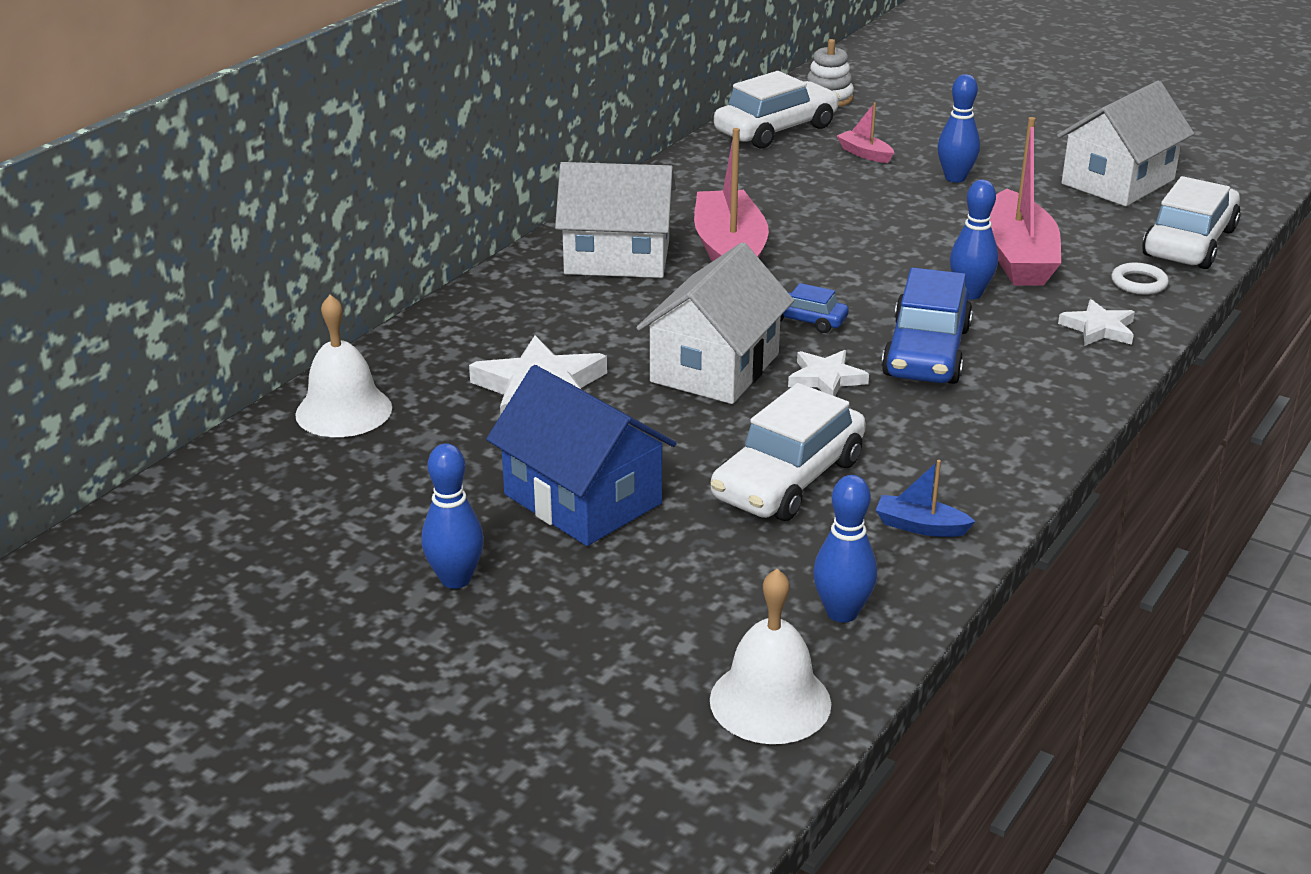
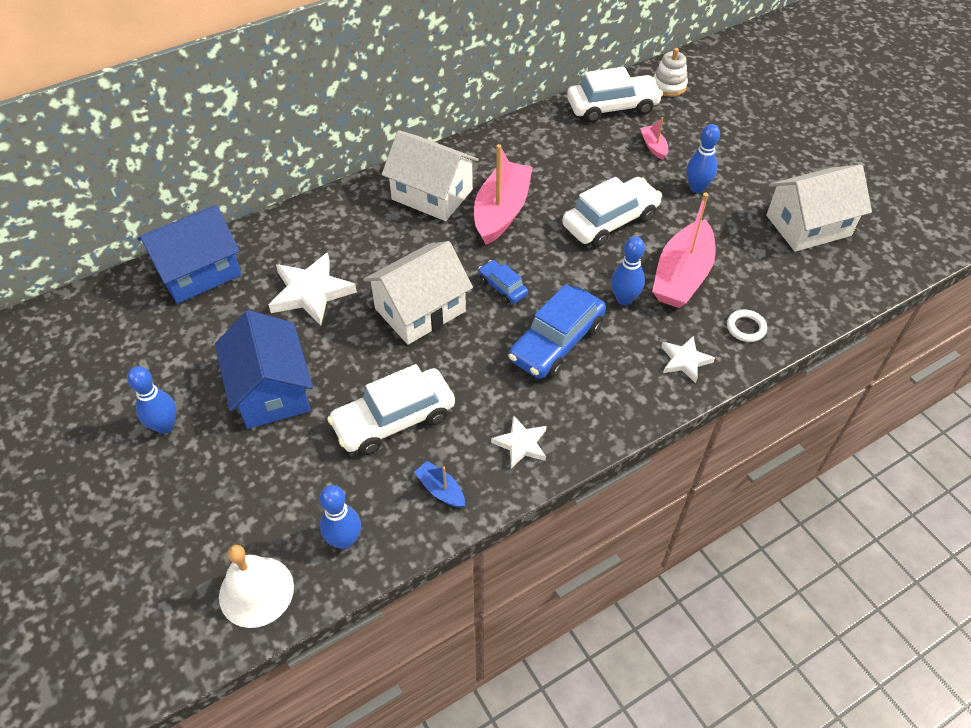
camera: 25 degrees right, 20 degrees up
white bell [295,295,392,437] -> blue house [137,205,242,304]
white star [788,350,869,396] -> white star moved to [491,415,547,468]
white car [1142,176,1241,269] -> white car moved to [562,177,662,247]

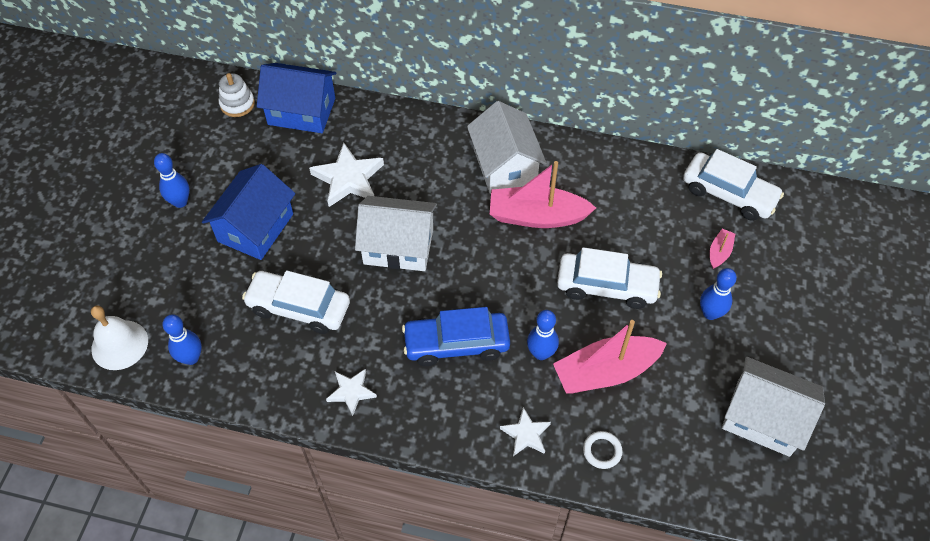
camera: 45 degrees right, 5 degrees up
blue boat [414,461,465,508] -> none
pink boat [474,144,533,245] -> pink boat turned 150 degrees counterclockwise [490,161,596,228]
blue car [478,260,528,304] -> none
white stacking toy [653,48,688,97] -> white stacking toy moved to [219,73,255,117]

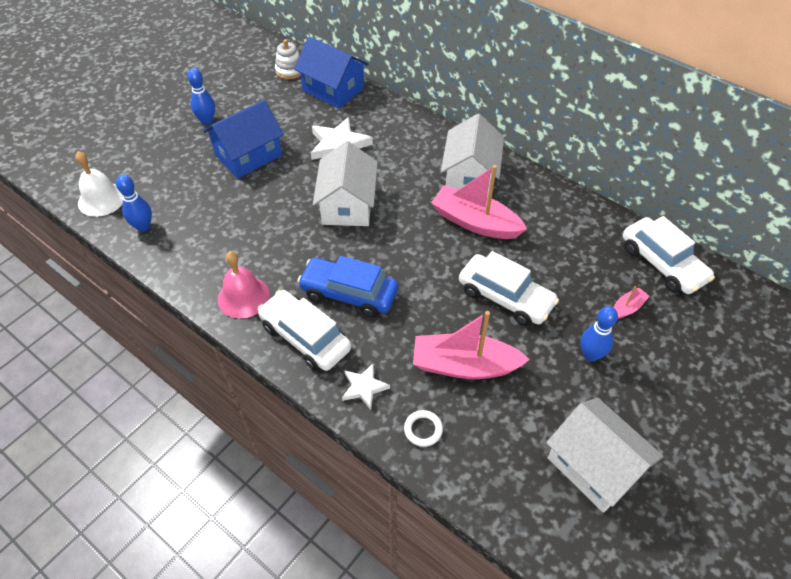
camera: 25 degrees right, 5 degrees down
white car [242,270,350,334] -> white car moved to [258,290,351,371]
white star [326,368,377,416] -> pink bell [218,251,270,319]
white house [355,196,437,271] -> white house turned 60 degrees clockwise [313,141,378,226]
blue bowling pin [527,310,559,360] -> none

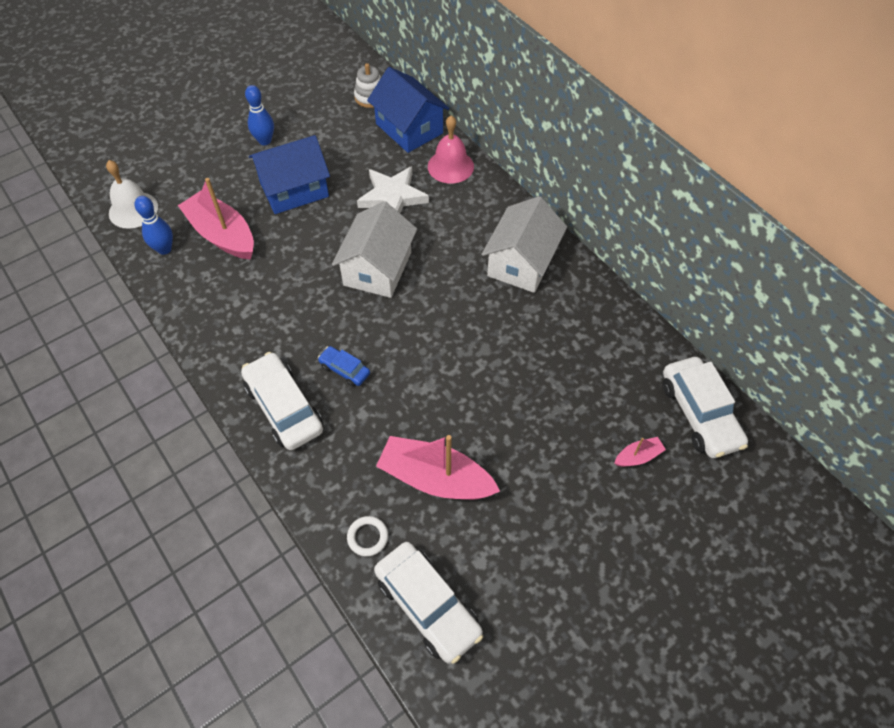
camera: 15 degrees right, 5 degrees up
pink bell [218,251,270,319] -> pink bell moved to [428,116,474,184]
blue car [297,256,398,317] -> blue car [318,346,370,387], size x0.52
white star [342,364,390,410] -> none
pink boat [431,165,527,239] -> pink boat moved to [178,178,254,260]
white car [459,251,559,326] -> white car moved to [374,542,483,664]
white house [546,398,664,513] -> none
blue bowling pin [580,306,618,362] -> none

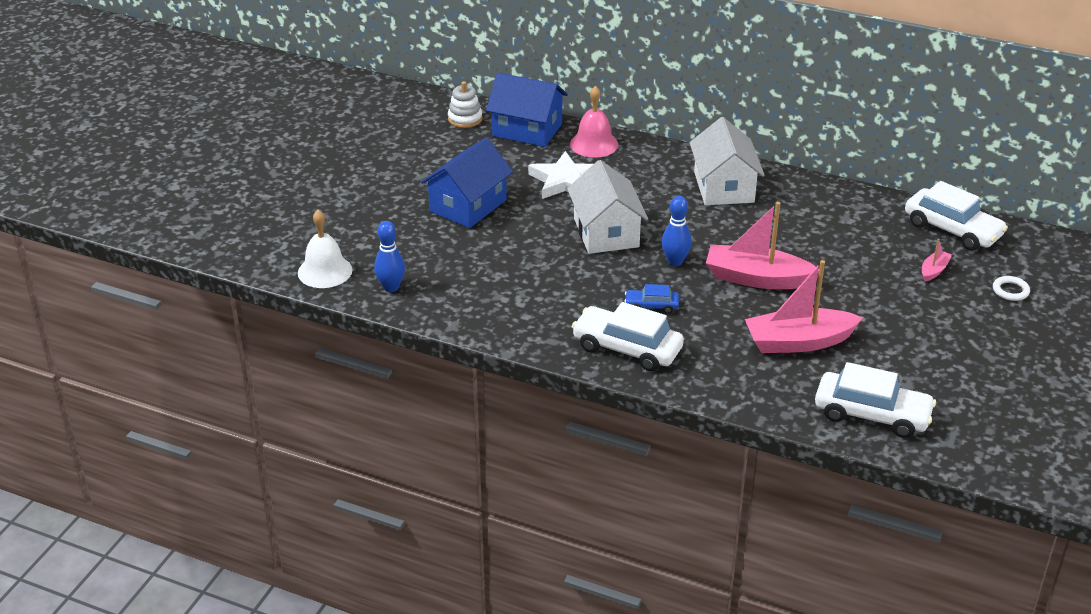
camera: 30 degrees left, 20 degrees down
pink boat [178,178,254,260] -> pink boat moved to [706,202,819,289]
blue bowling pin [245,85,274,145] -> blue bowling pin moved to [661,196,692,266]
white ring [347,516,388,557] -> white ring moved to [993,276,1030,301]

